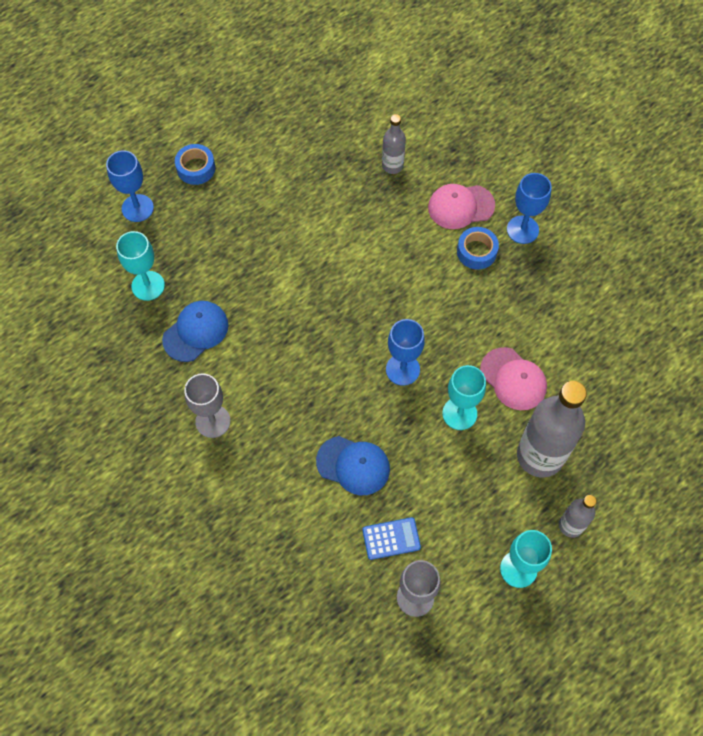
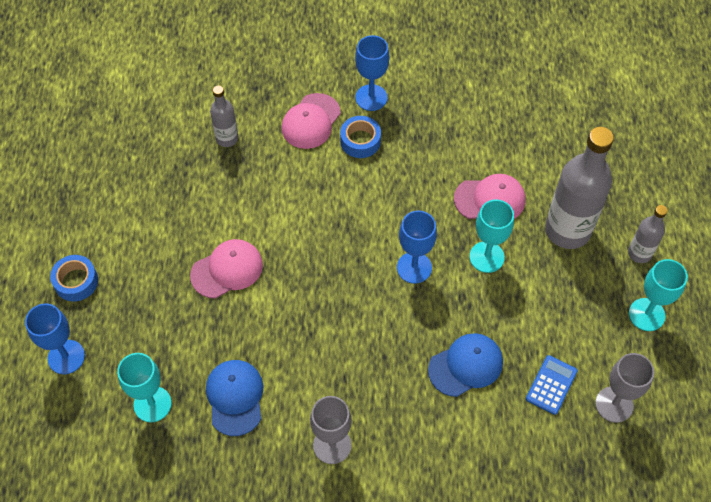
camera: 50 degrees left, 5 degrees down
none -> pink cap [190,239,263,299]

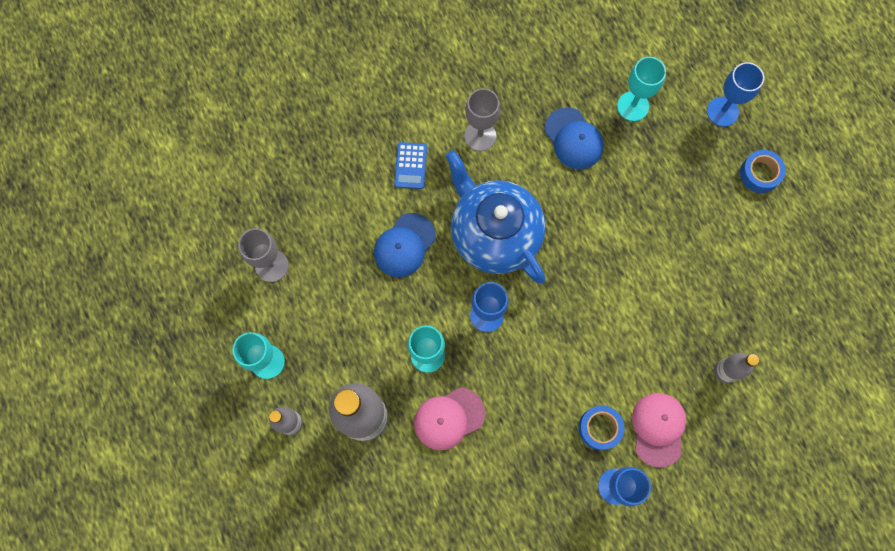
camera: 155 degrees right, 15 degrees up
pink cap [190,239,263,299] -> none
blue calculator [526,355,578,415] -> blue calculator moved to [394,142,427,189]
none -> blue teapot [446,150,546,283]

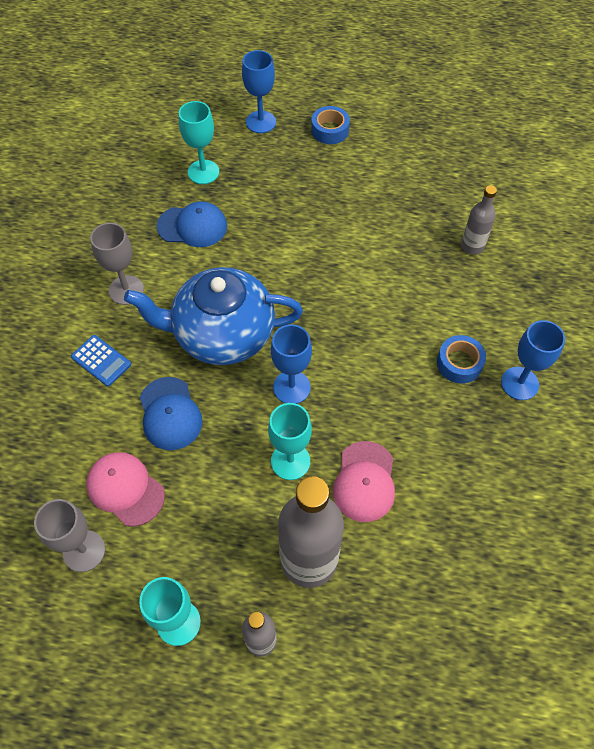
camera: 55 degrees left, 15 degrees down
pink cap [632,393,686,467] -> pink cap moved to [86,452,165,527]

